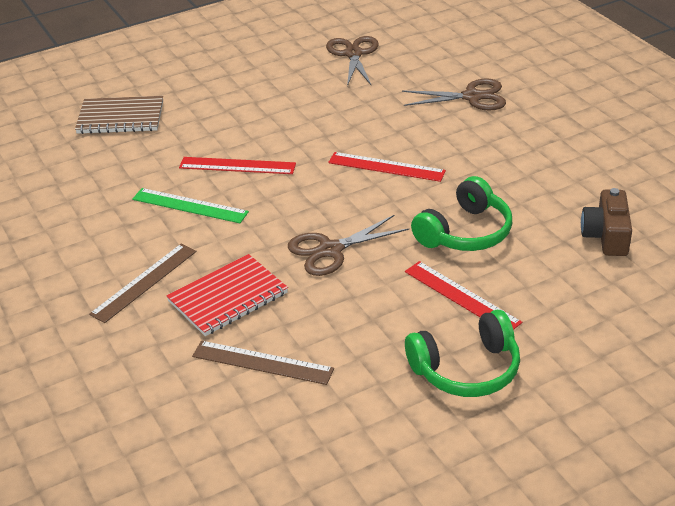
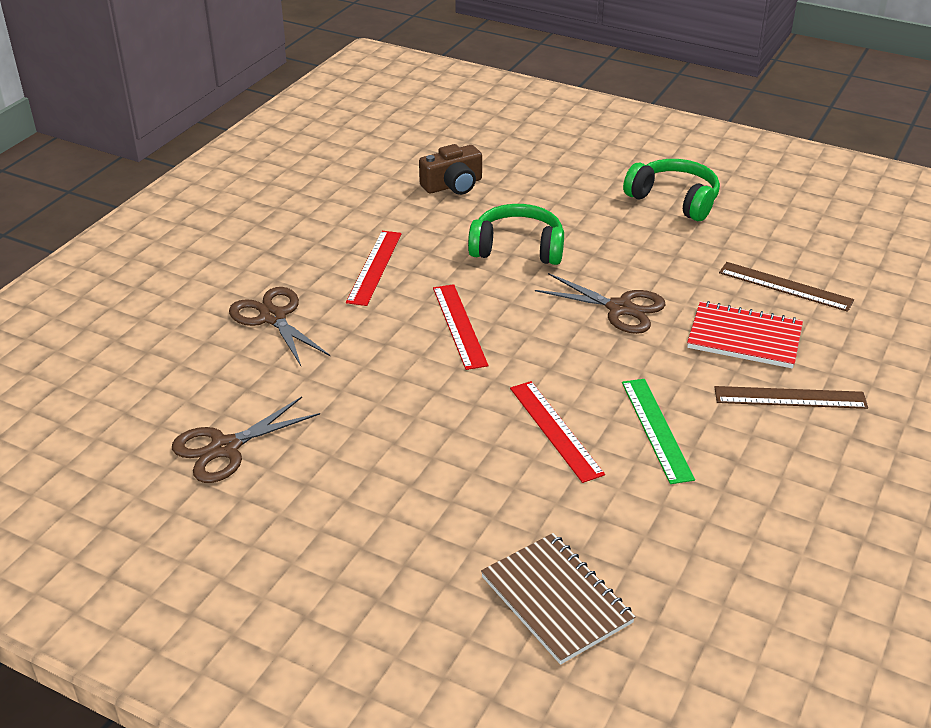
camera: 125 degrees left, 0 degrees up
brown ruler [192,341,334,385] -> brown ruler turned 45 degrees counterclockwise [719,262,854,312]
red ruler [405,261,522,330] -> red ruler moved to [346,231,402,306]

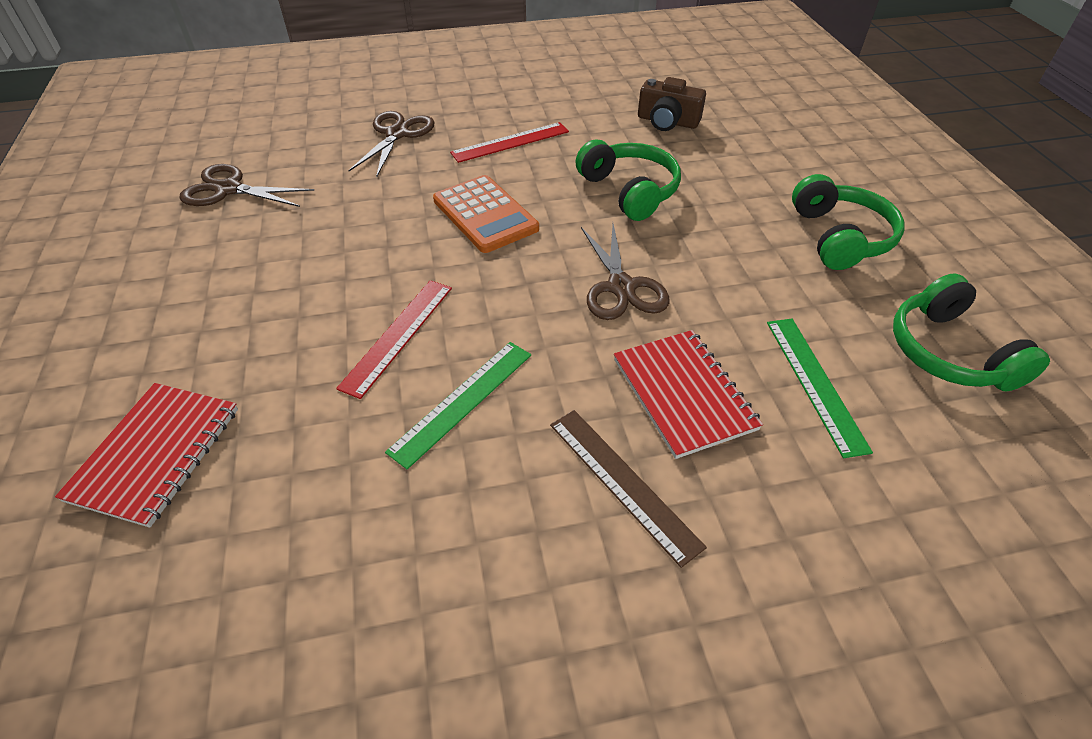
camera: 50 degrees right, 10 degrees up
red ruler [433,284,488,370] -> orange calculator [433,175,539,253]
brown notebook [481,533,636,665] -> red notebook [55,383,238,528]
brown ruler [719,262,854,312] -> green ruler [767,319,873,458]
none -> green headphones [893,273,1050,391]

